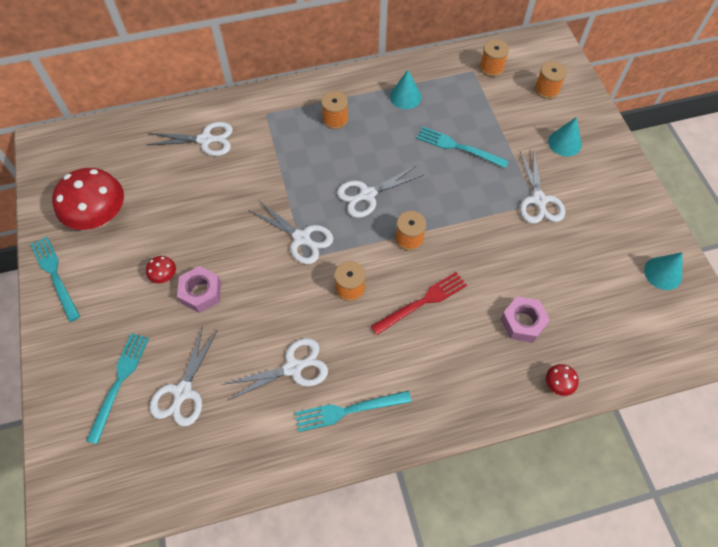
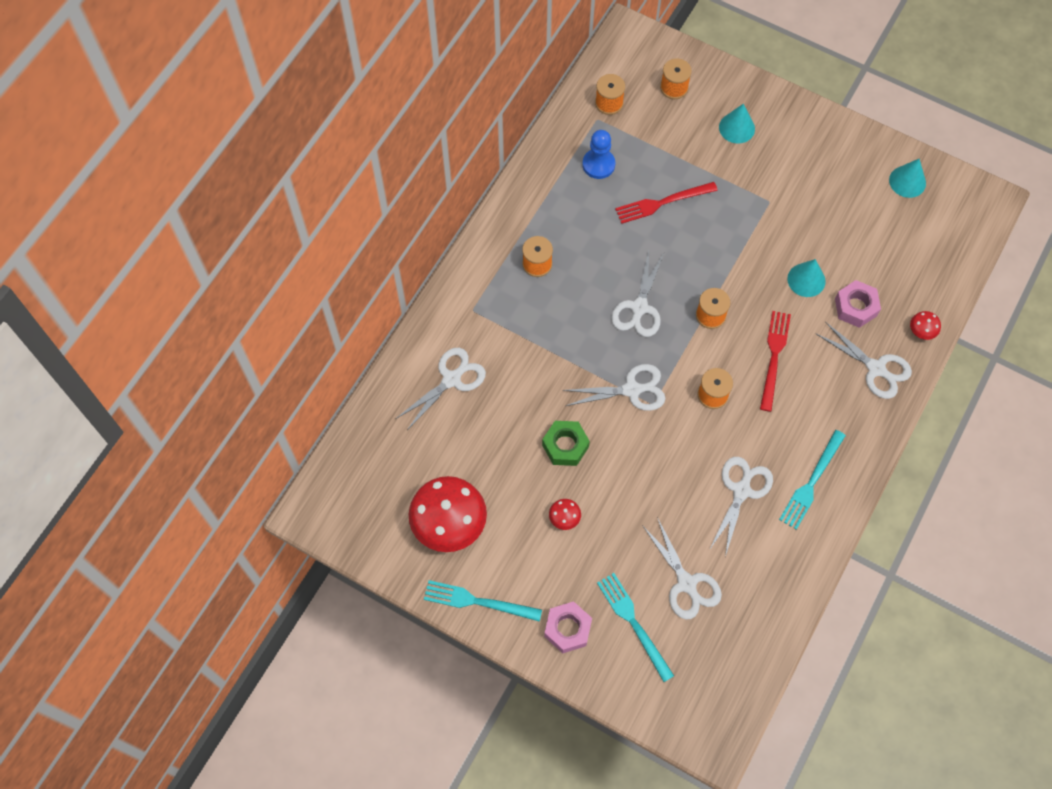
camera: 45 degrees left, 5 degrees up
pink nut [177,266,221,313] -> pink nut moved to [544,601,592,653]
turquoise cone [390,70,421,109] -> turquoise cone moved to [787,259,826,297]
turquoise fork [416,127,509,168] -> red fork [615,182,718,224]
white scissors [520,151,565,224] -> white scissors moved to [816,322,912,399]
none -> green nut [542,421,590,466]
none -> blue pawn [582,130,615,179]

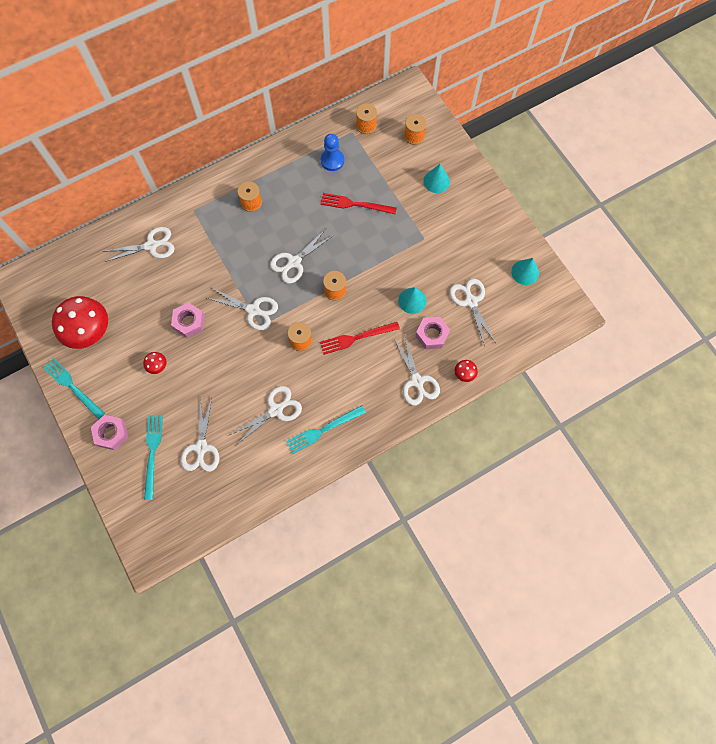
camera: 30 degrees right, 5 degrees up
green nut [542,421,590,466] -> pink nut [171,303,205,338]
red fork [760,311,791,412] -> red fork turned 150 degrees counterclockwise [320,322,400,355]
none -> white scissors [450,279,496,346]

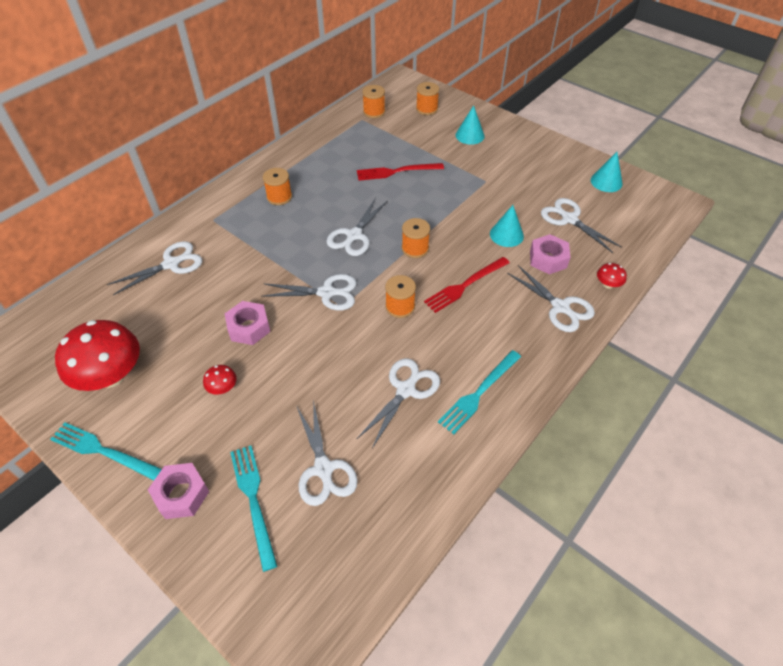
camera: 20 degrees left, 20 degrees down
blue pawn [321,134,344,171] -> none

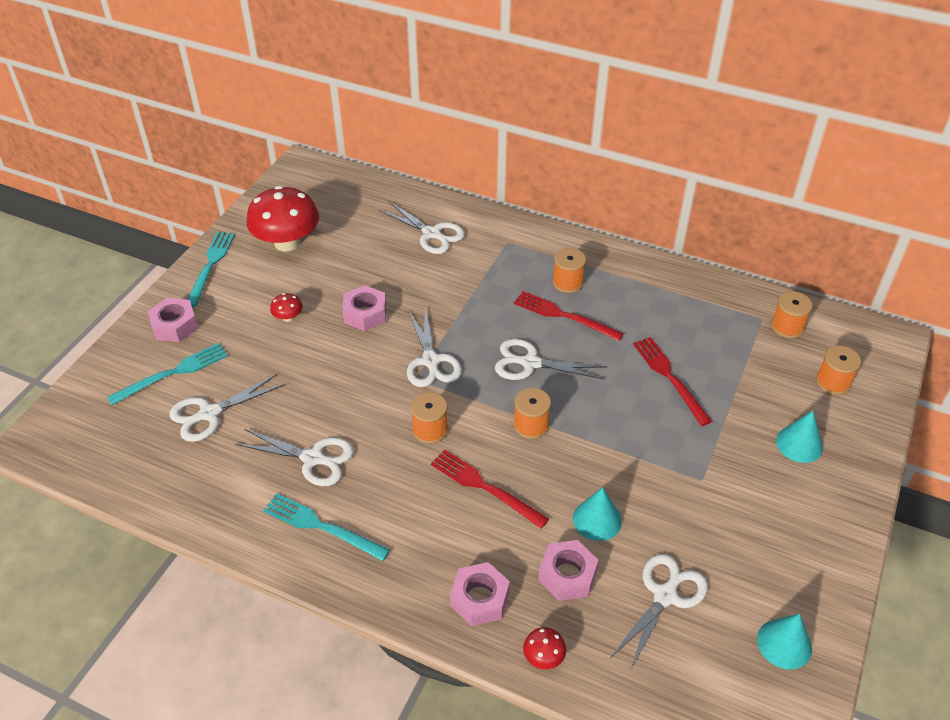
camera: 75 degrees right, 5 degrees down
white scissors [507,265,595,332] -> pink nut [450,562,510,626]
none -> red fork [514,291,624,341]

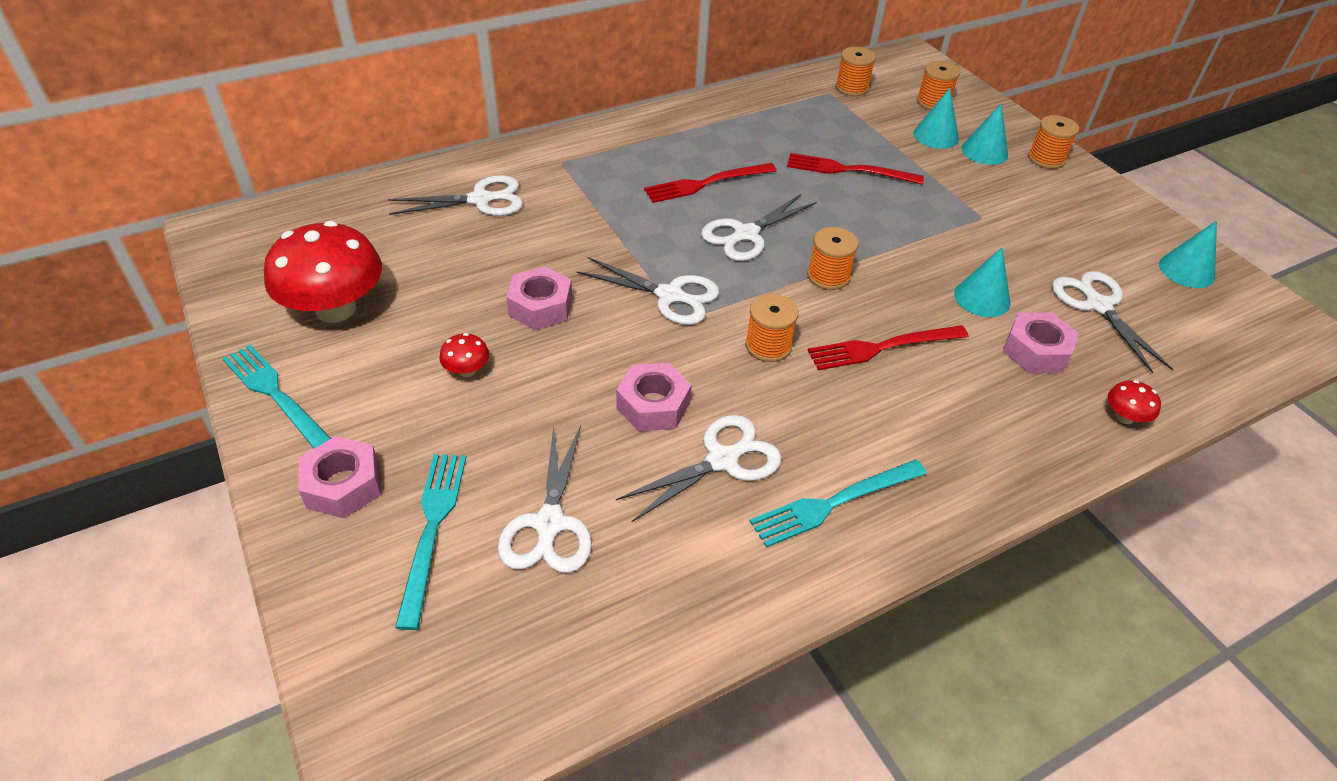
camera: 55 degrees left, 0 degrees up
pink nut [450,562,510,626] -> pink nut moved to [616,362,692,431]
orange spool [552,248,586,293] -> orange spool moved to [1028,115,1079,169]
none -> turquoise cone [913,88,959,149]

